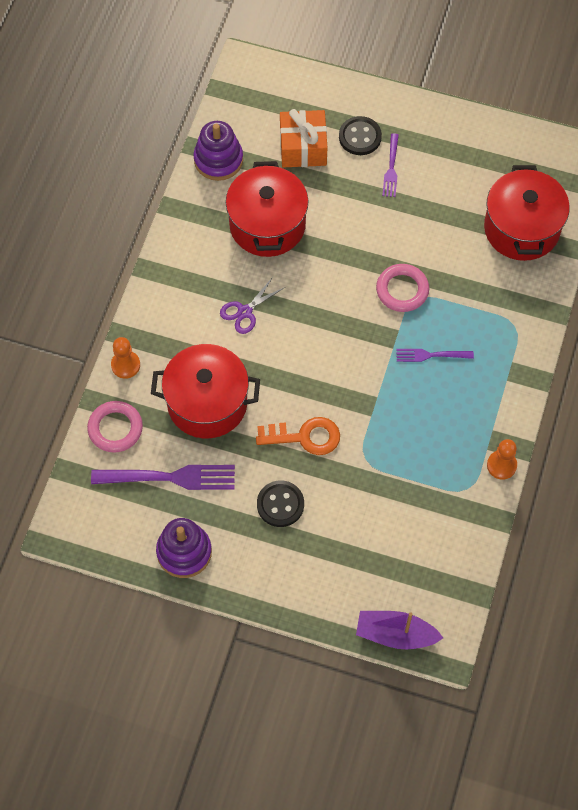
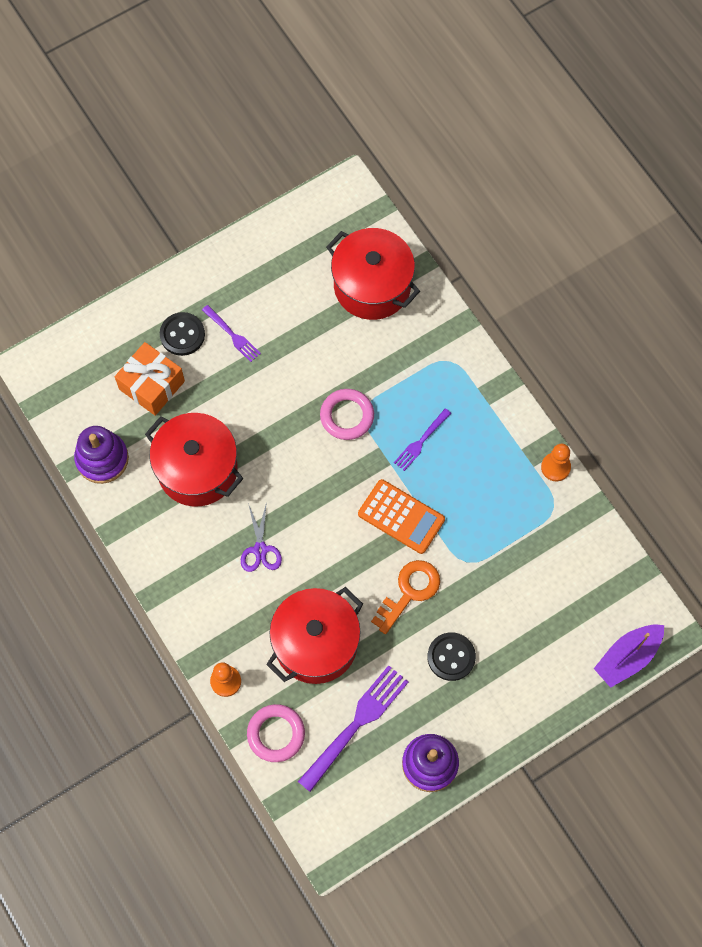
camera: 50 degrees left, 5 degrees up
none -> orange calculator [358,479,445,554]

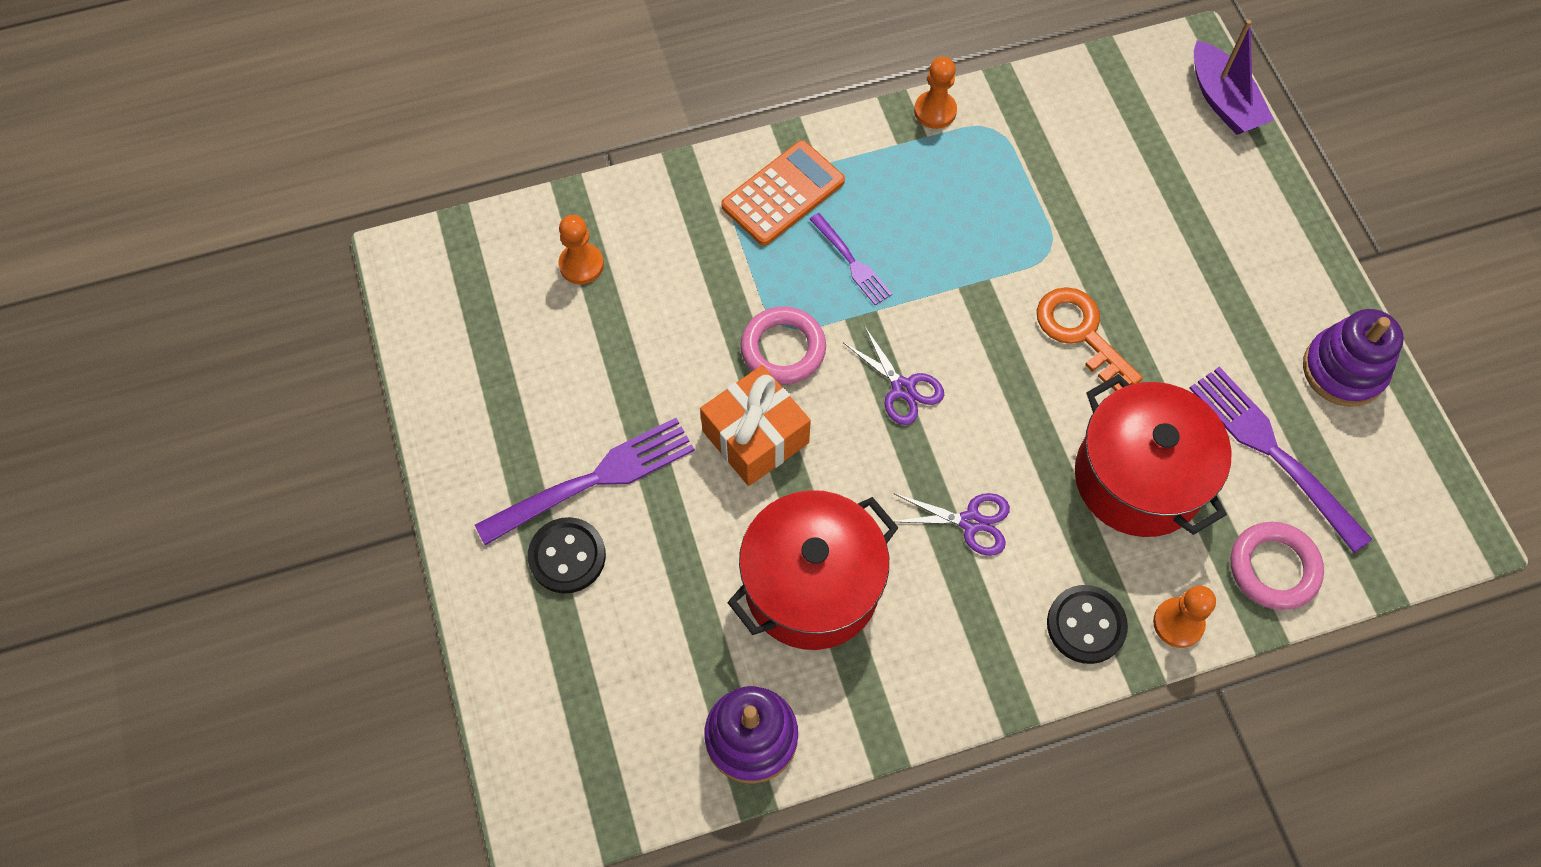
camera: 75 degrees left, 5 degrees down
orange gift [115,342,185,416] -> orange gift moved to [700,365,811,486]
purple fork [202,305,261,362] -> purple fork [475,418,695,545], size x1.80
red pot [326,228,420,320] -> orange pawn [559,215,604,284]
orange calculator [358,479,445,554] -> orange calculator moved to [721,140,845,246]
black button [427,632,476,681] -> black button moved to [1047,585,1128,664]
none -> purple scissors [843,327,944,425]

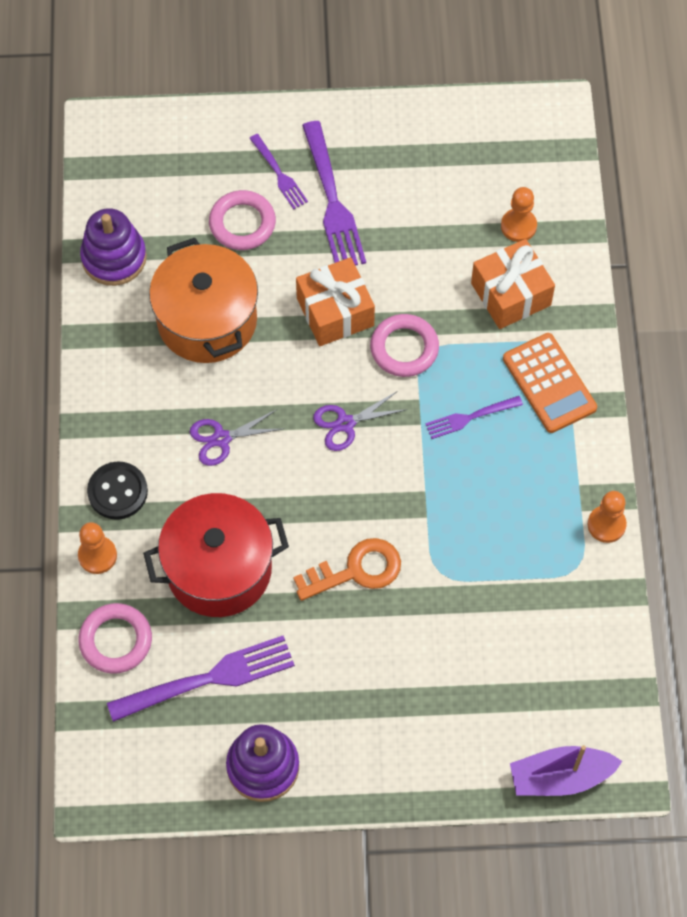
camera: 105 degrees right, 0 degrees up
black button [528,517,606,594] -> purple fork [249,134,308,209]
red pot [727,490,899,650] -> orange pot [149,237,258,363]
purple scissors [893,493,1010,556] -> purple scissors turned 45 degrees clockwise [190,410,282,466]
none -> pink ring [209,190,276,250]
none -> orange gift [471,239,555,329]

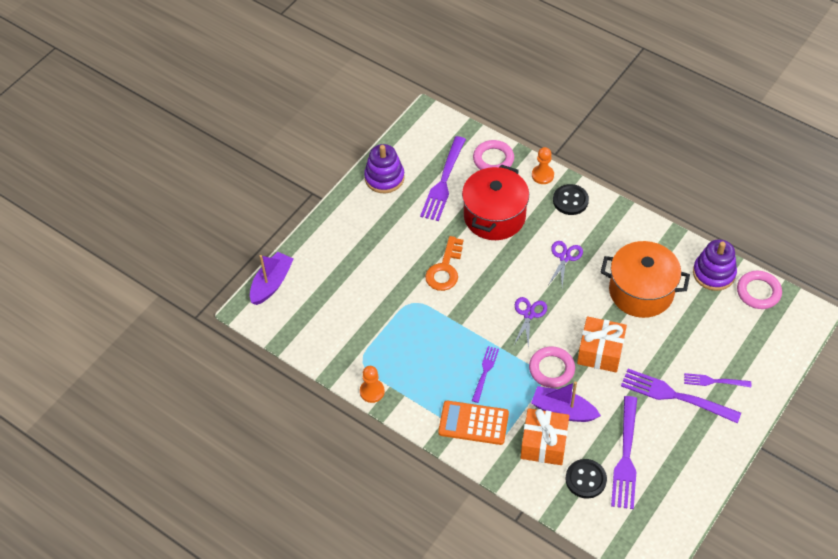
camera: 130 degrees right, 10 degrees down
pink ring [209,190,276,250] -> pink ring moved to [737,271,782,309]
orange pawn [501,187,537,242] -> black button [566,459,607,499]
none -> purple boat [531,381,601,422]
none -> purple fork [611,396,637,509]

